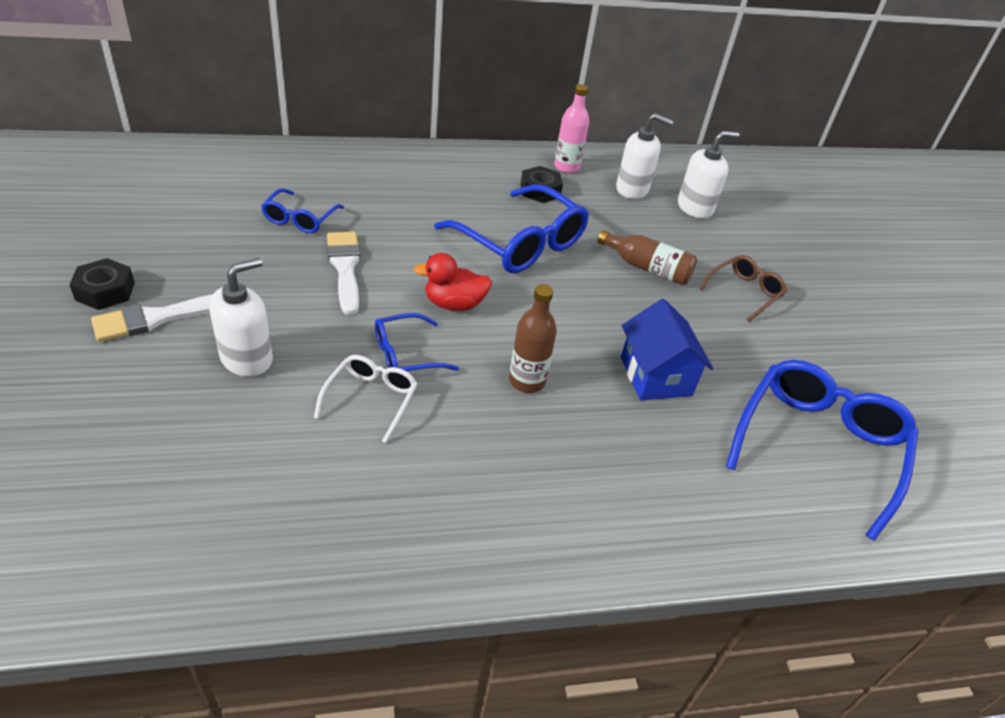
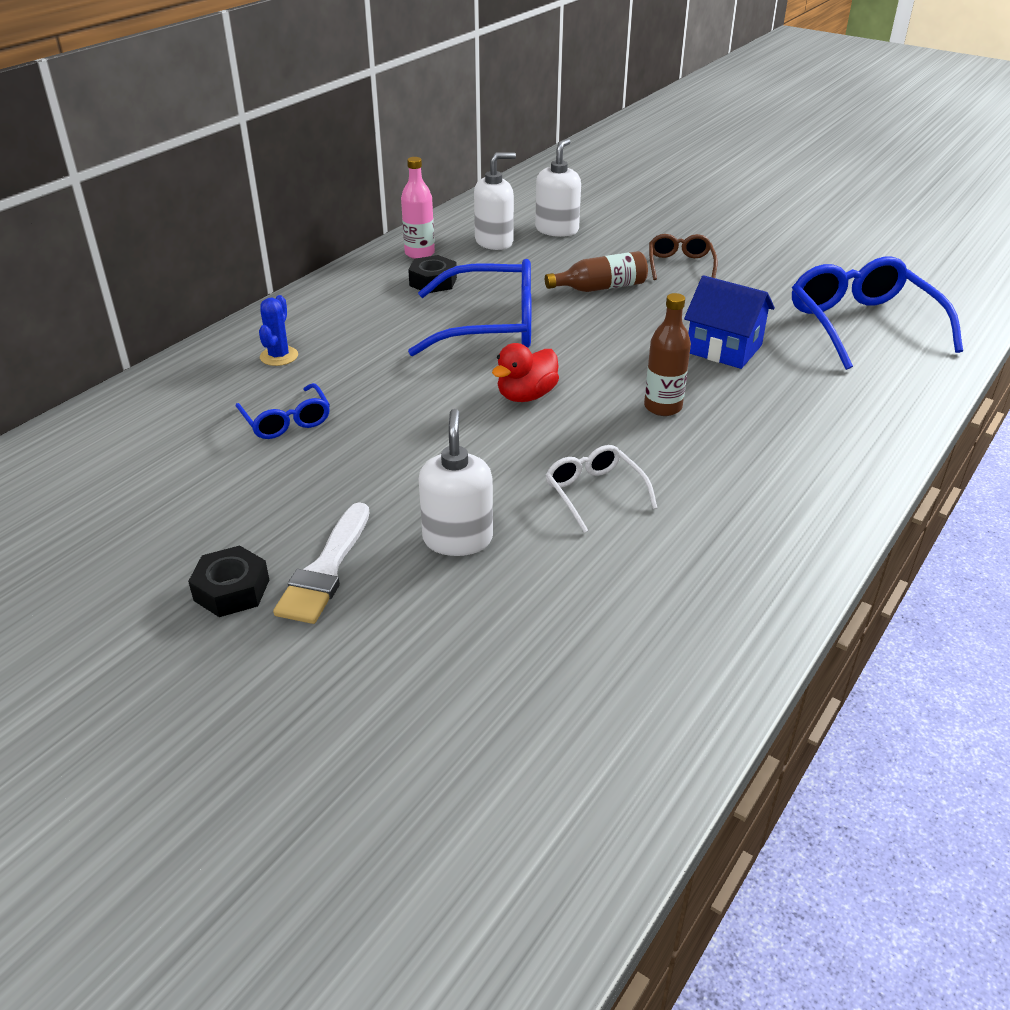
camera: 40 degrees left, 5 degrees down
white brush [327,232,360,315] -> none
blue glasses [375,313,459,371] -> none
none -> blue cactus [259,295,298,366]

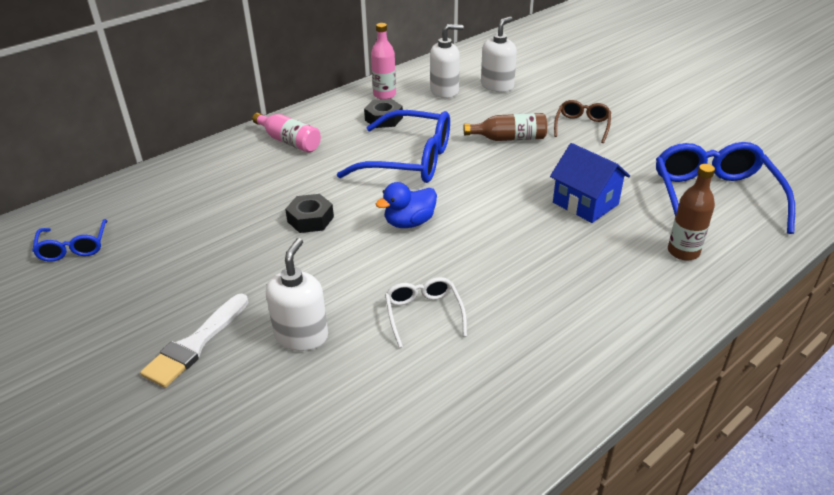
camera: 15 degrees right, 0 degrees up
black nut [188,545,269,617] -> black nut moved to [285,194,334,233]
blue glasses [236,383,330,439] -> blue glasses moved to [32,219,108,262]
blue cactus [259,295,298,366] -> none
red duck [492,343,559,402] -> blue duck [376,182,437,228]
brown bottle [644,293,691,416] -> brown bottle moved to [668,164,715,261]
none -> pink bottle [252,113,321,153]

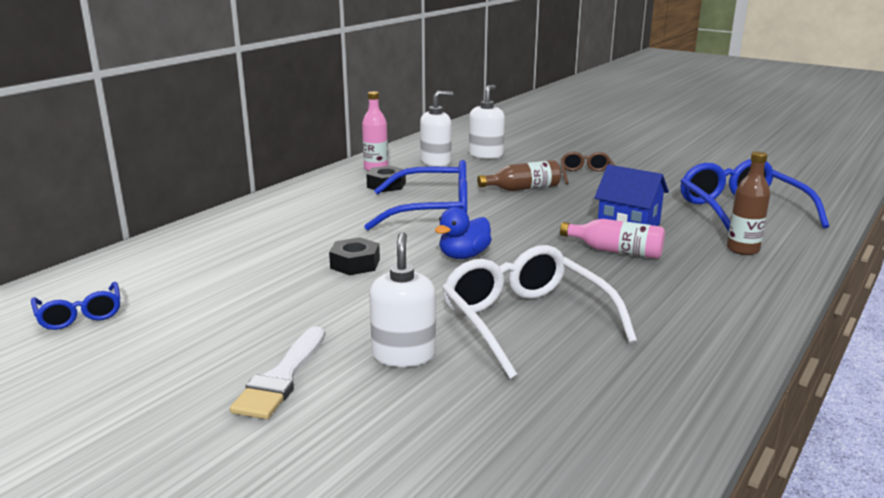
camera: 15 degrees left, 15 degrees down
pink bottle [252,113,321,153] -> pink bottle moved to [560,219,665,259]
white glasses [385,277,467,348] -> white glasses [442,245,637,380], size x1.90

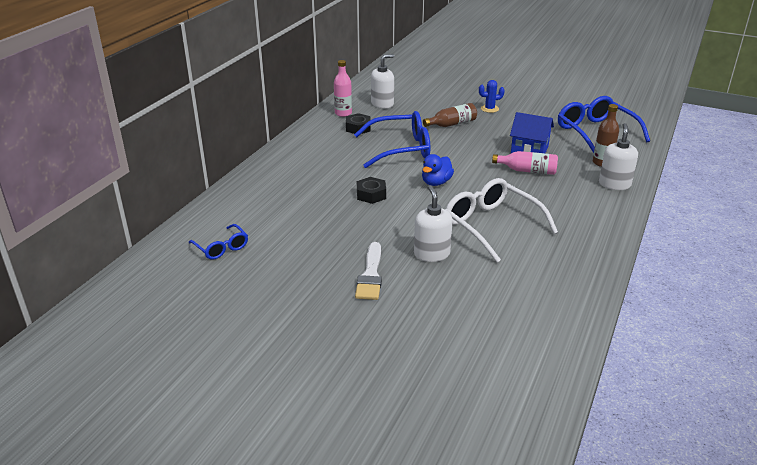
camera: 10 degrees left, 10 degrees up
white soap dispenser [469,85,505,159] -> white soap dispenser moved to [599,123,638,190]
brown glasses [561,152,615,184] -> blue cactus [479,80,505,113]

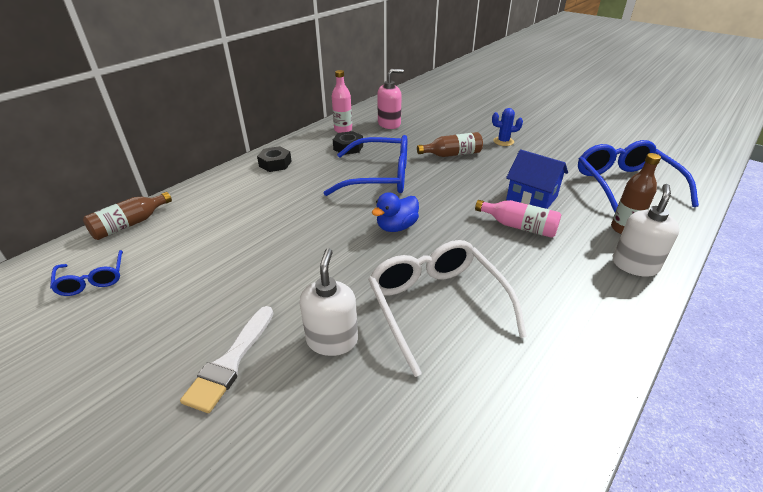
camera: 15 degrees right, 5 degrees up
black nut [357,177,386,204] -> black nut moved to [257,146,292,172]
white soap dispenser [371,54,394,108] -> pink soap dispenser [377,69,404,129]
none -> brown bottle [83,192,172,240]

